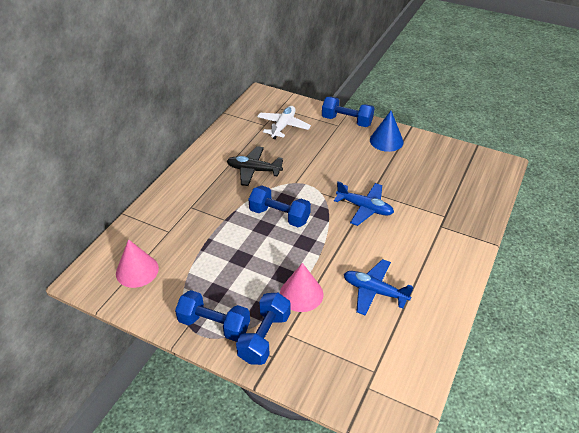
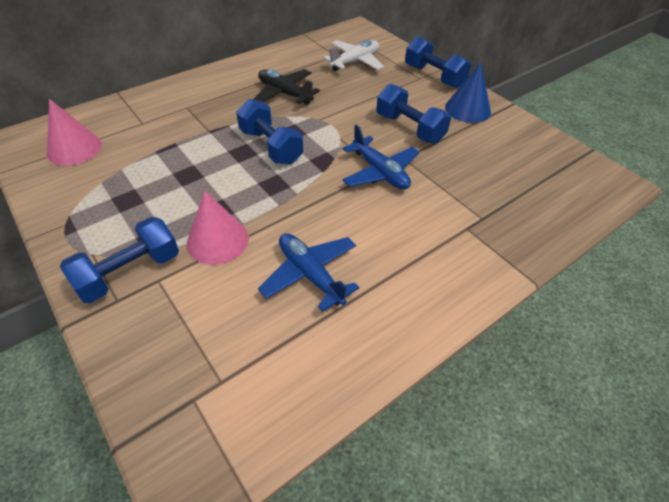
camera: 25 degrees right, 5 degrees up
blue dumbbell [175,290,250,342] -> blue dumbbell moved to [376,84,451,144]

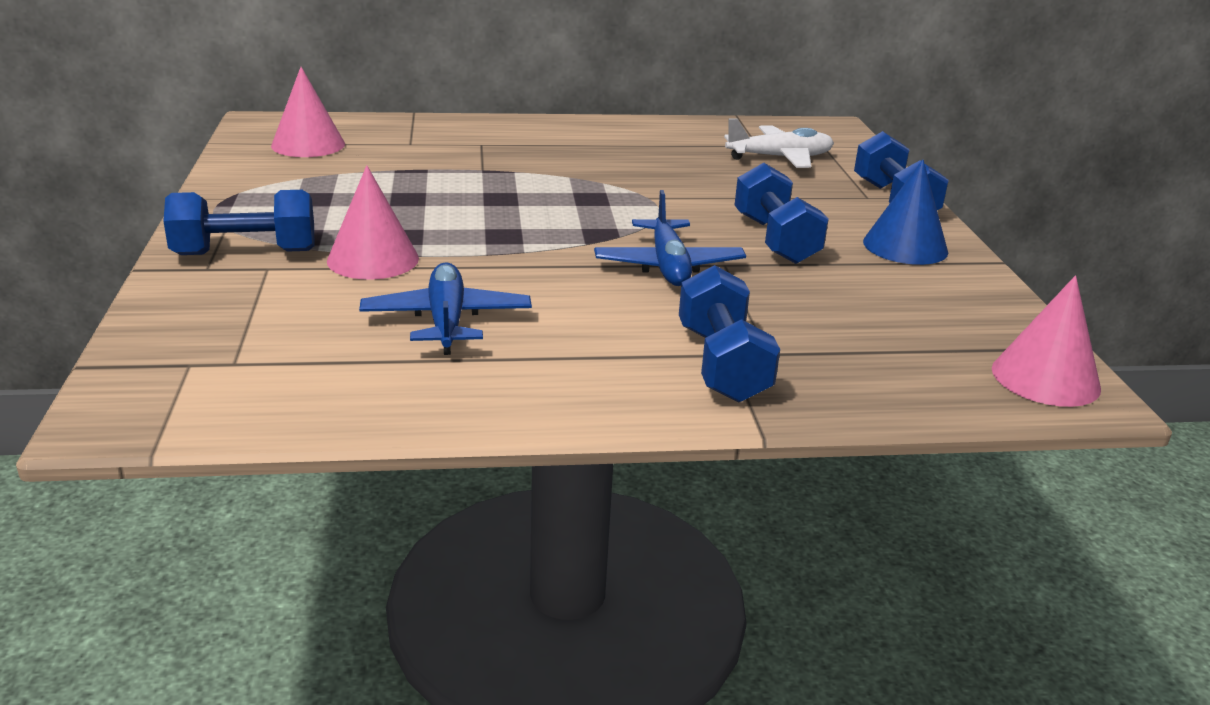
camera: 30 degrees right, 20 degrees down
blue dumbbell [236,99,303,165] -> blue dumbbell moved to [679,265,780,402]
black plane [253,69,320,105] -> none
none -> pink cone [992,276,1101,407]

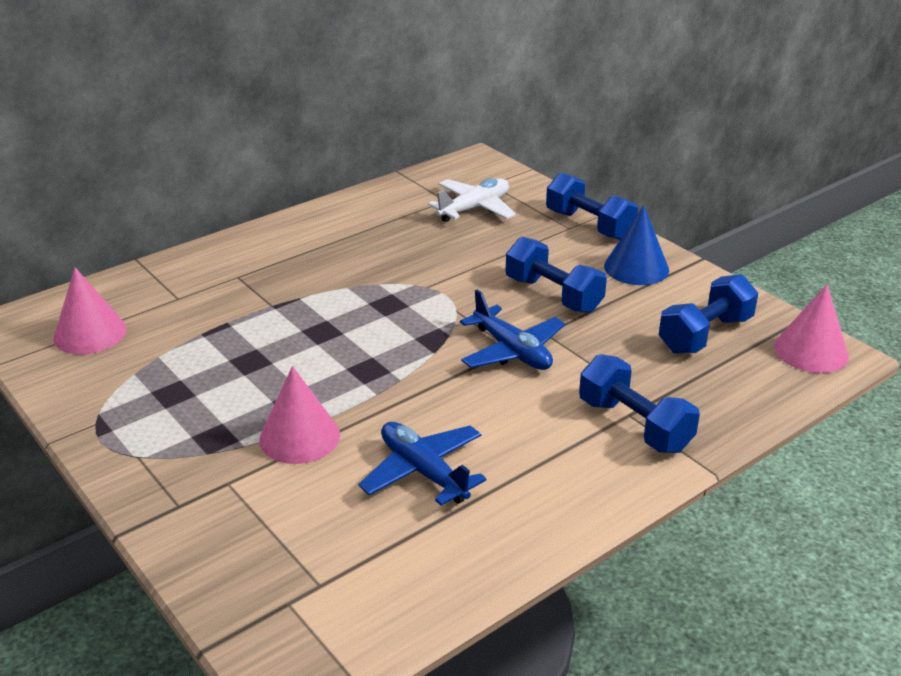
camera: 30 degrees left, 5 degrees up
blue dumbbell [163,190,314,255] -> blue dumbbell moved to [659,274,758,354]

